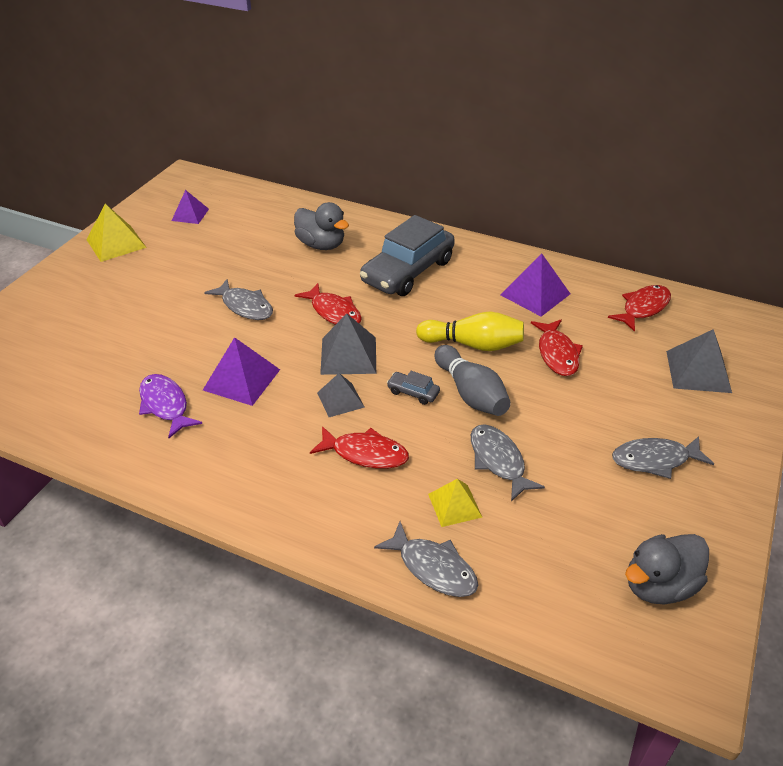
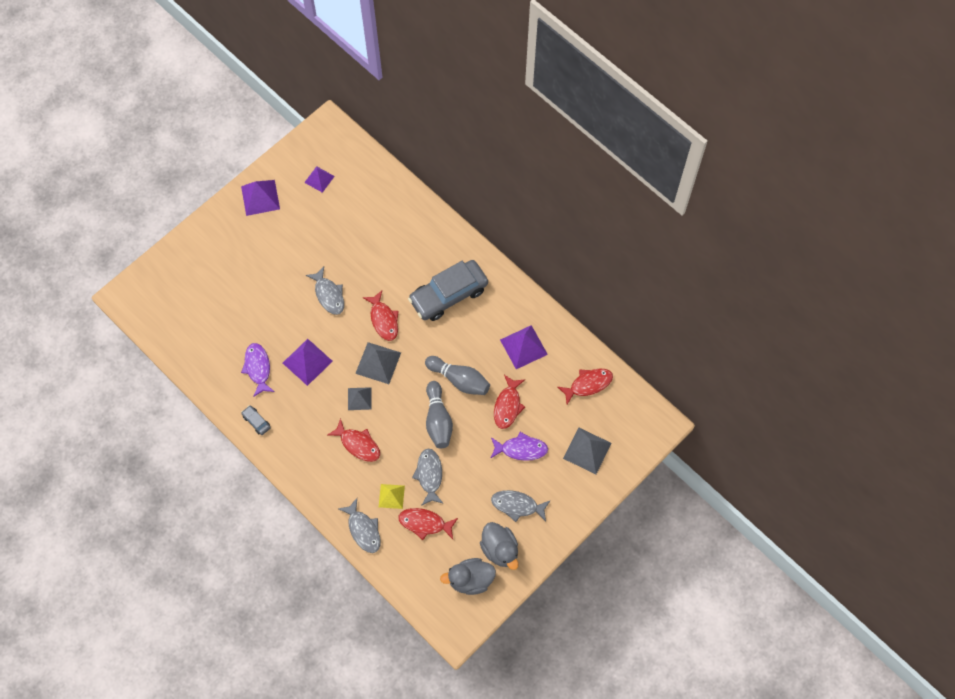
camera: 20 degrees right, 25 degrees up
yellow pyramid [86,204,147,262] -> purple pyramid [241,180,280,216]
grey duck [294,202,349,250] -> grey duck moved to [480,522,518,570]
grey car [387,371,440,405] -> grey car moved to [241,405,271,435]
yellow bowling pin [416,311,524,351] -> grey bowling pin [425,356,490,395]
none -> red fish [398,508,458,540]
none -> purple fish [490,432,548,461]

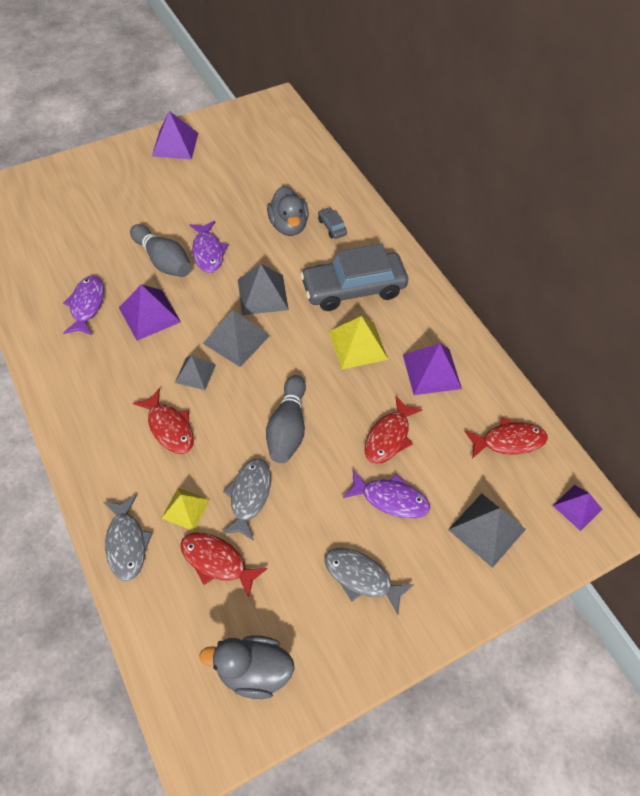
camera: 15 degrees right, 10 degrees down
grey car [241,405,271,435] -> grey car moved to [318,207,347,239]
purple pyramid [304,166,335,193] -> purple pyramid moved to [553,485,602,531]
grey fish [306,266,344,315] -> purple fish [189,221,228,273]
red fish [363,291,399,341] -> grey pyramid [238,264,289,315]
grey bowling pin [425,356,490,395] -> grey bowling pin moved to [130,224,192,277]
grey duck [480,522,518,570] -> grey duck moved to [267,186,309,236]
none -> yellow pyramid [329,316,388,369]

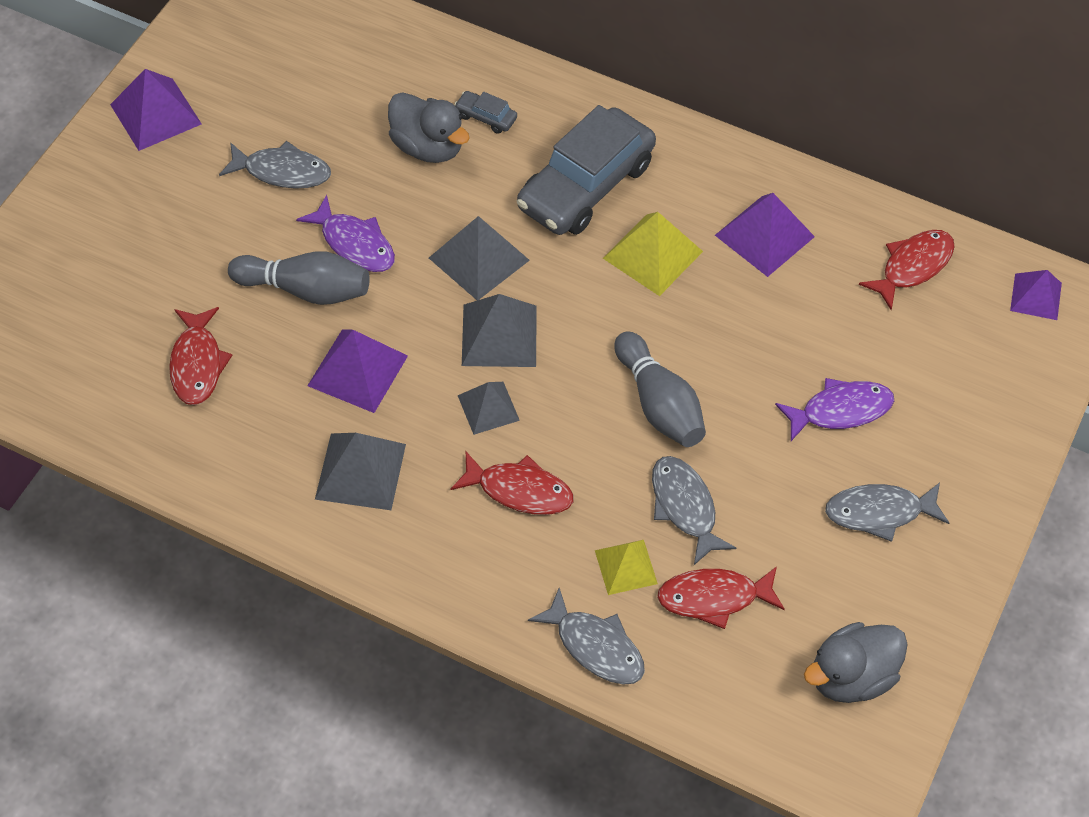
camera: 35 degrees left, 0 degrees up
purple fish [63,276,104,336] -> none
red fish [365,396,423,464] -> red fish moved to [169,307,232,405]
grey pyramid [448,494,526,568] -> grey pyramid moved to [315,433,406,510]
none -> grey fish [219,141,331,189]

